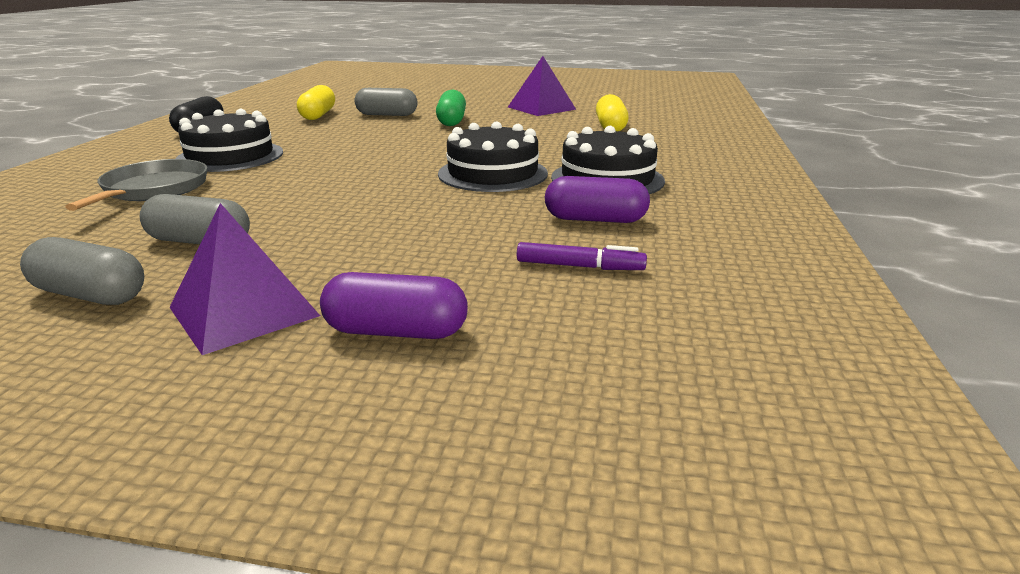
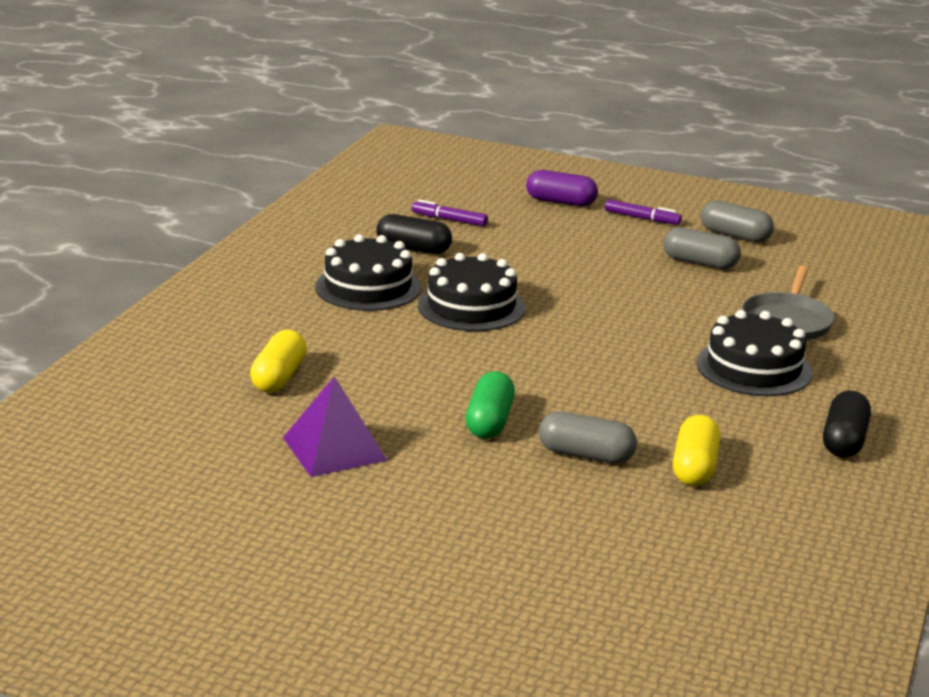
camera: 170 degrees left, 0 degrees up
purple pyramid [169,203,320,355] -> purple marker [605,199,682,225]
purple capsule [545,176,650,223] -> black capsule [376,214,452,254]

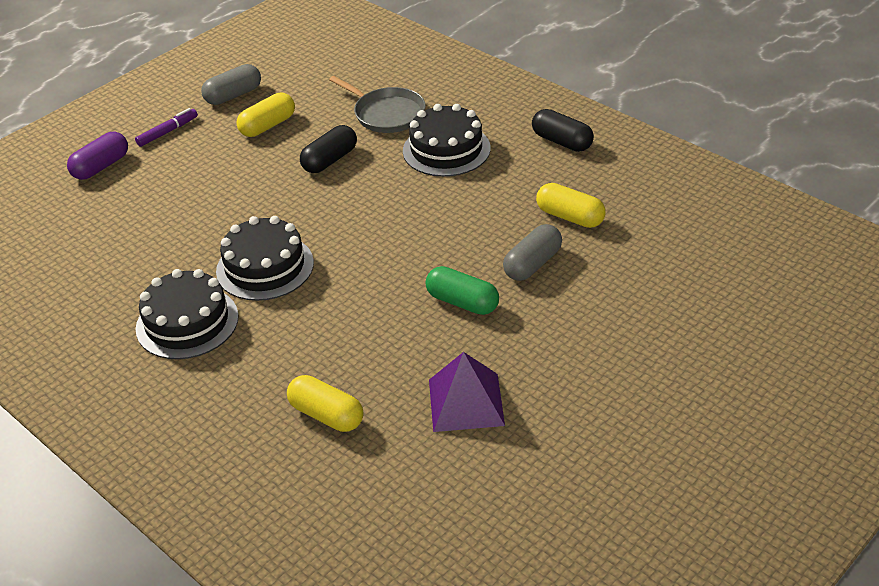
camera: 65 degrees left, 15 degrees up
black capsule [376,214,452,254] -> black capsule moved to [300,125,357,173]
purple marker [412,200,488,226] -> none
grey capsule [663,227,741,269] -> yellow capsule [236,93,295,137]

